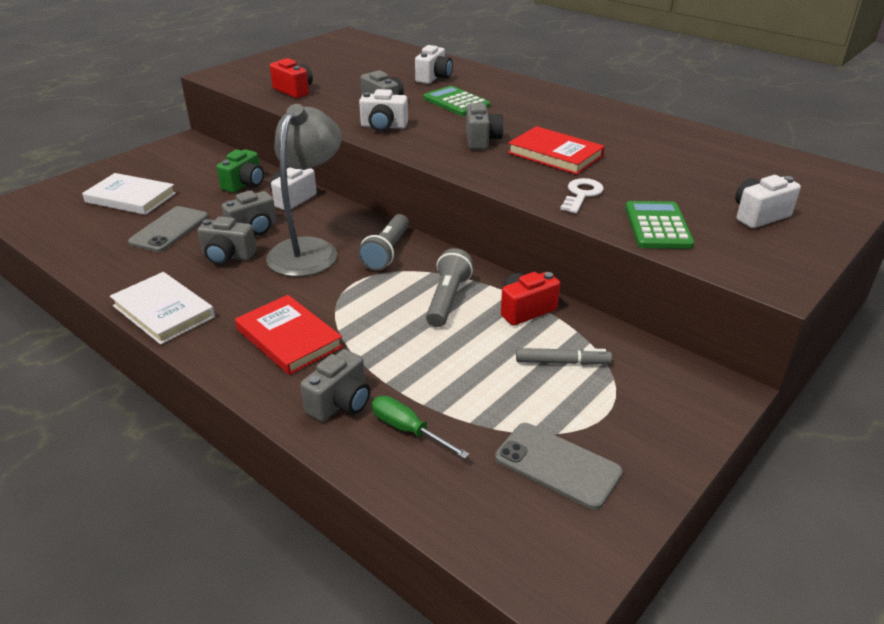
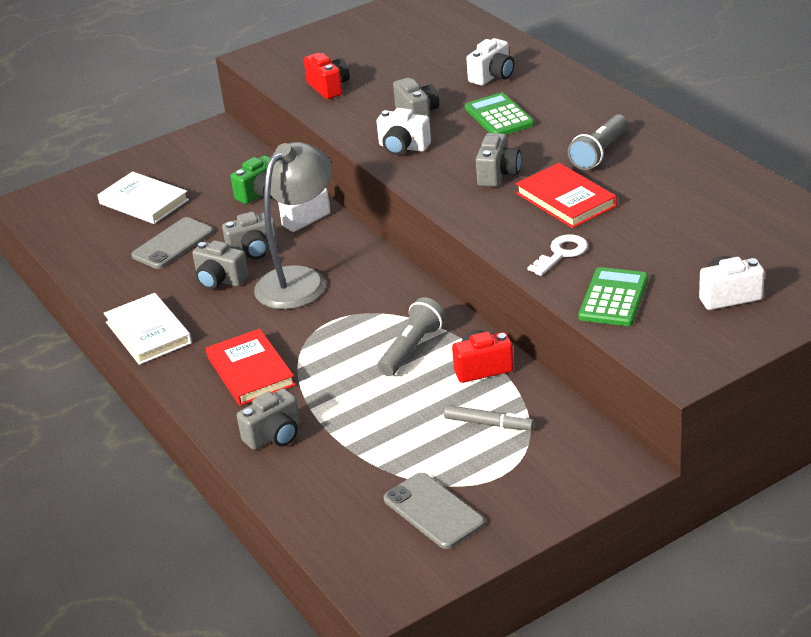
camera: 20 degrees right, 0 degrees up
grey flashlight [358,214,409,271] -> grey flashlight moved to [568,114,628,170]
green screwdriver [372,396,470,459] -> none

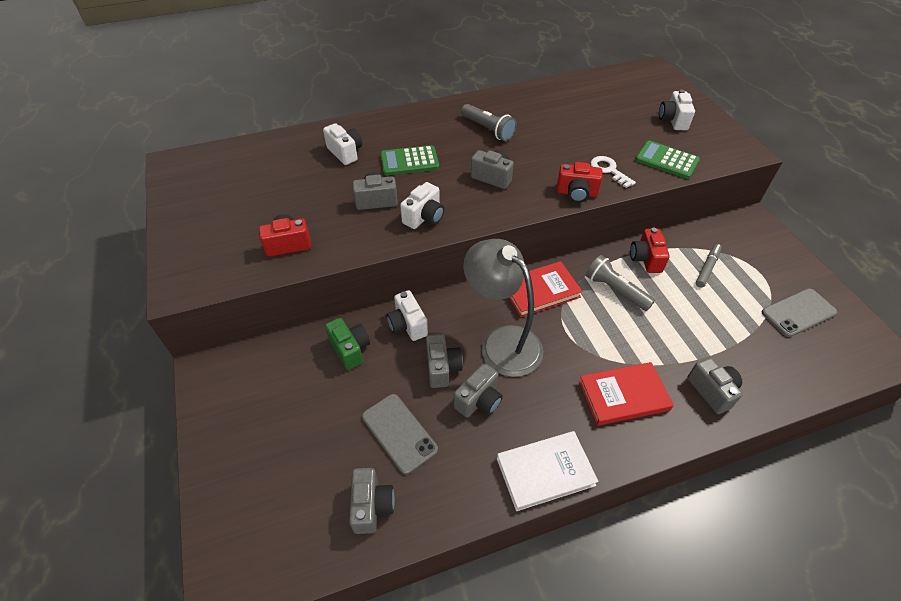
camera: 80 degrees left, 15 degrees up
white book [97,171,189,224] -> none
red book [516,163,617,228] -> red book moved to [509,261,583,317]
none -> grey camera [349,468,395,534]
none -> red camera [557,162,602,203]

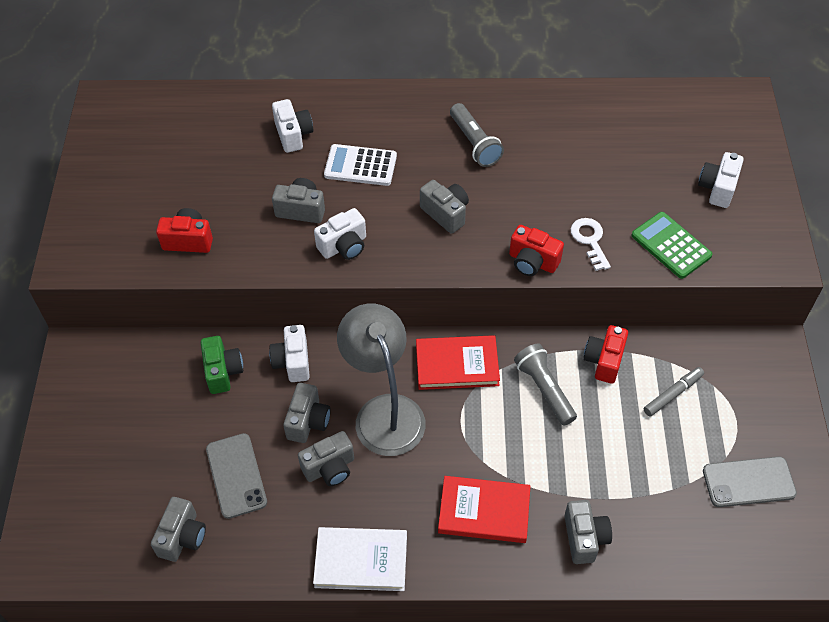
camera: 20 degrees right, 5 degrees up
green calculator [380,145,439,175] -> white calculator [324,144,397,186]

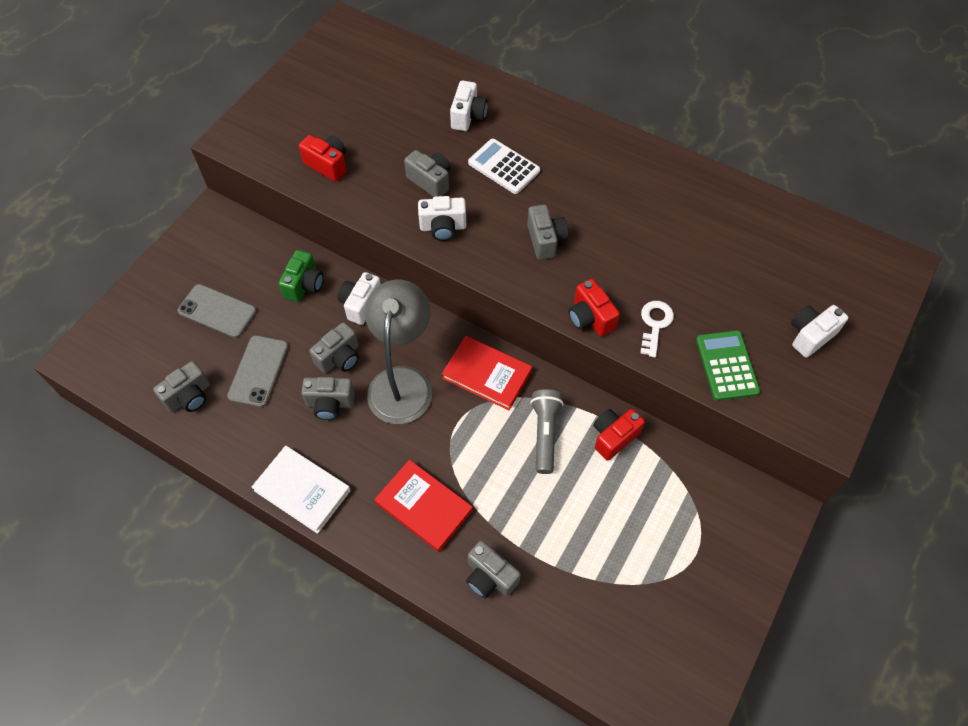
camera: 30 degrees right, 5 degrees up
grey flashlight [450,103,504,167] -> none
grey camera [564,500,612,564] -> grey camera turned 105 degrees clockwise [466,541,521,598]
grey marker [644,367,704,416] -> none
grey phone [703,456,797,507] -> grey phone moved to [178,284,257,338]

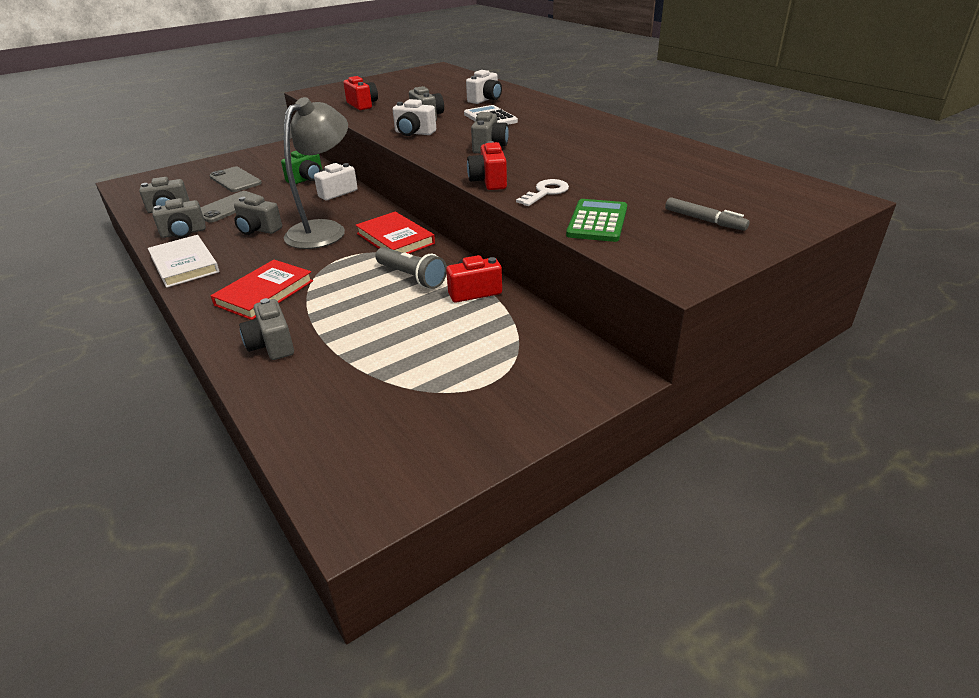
camera: 25 degrees right, 25 degrees down
grey camera [309,322,359,373] -> grey camera moved to [152,198,206,238]
red book [375,460,473,552] -> red book turned 60 degrees clockwise [211,260,313,320]
grey flashlight [530,389,563,474] -> grey flashlight turned 105 degrees clockwise [375,247,447,289]
white camera [791,305,848,358] -> grey marker [665,197,750,231]

